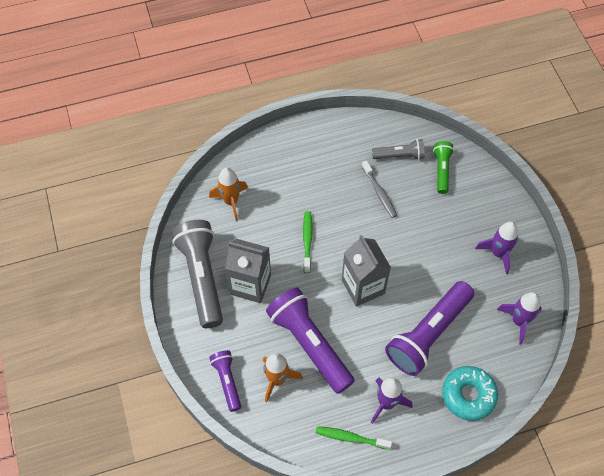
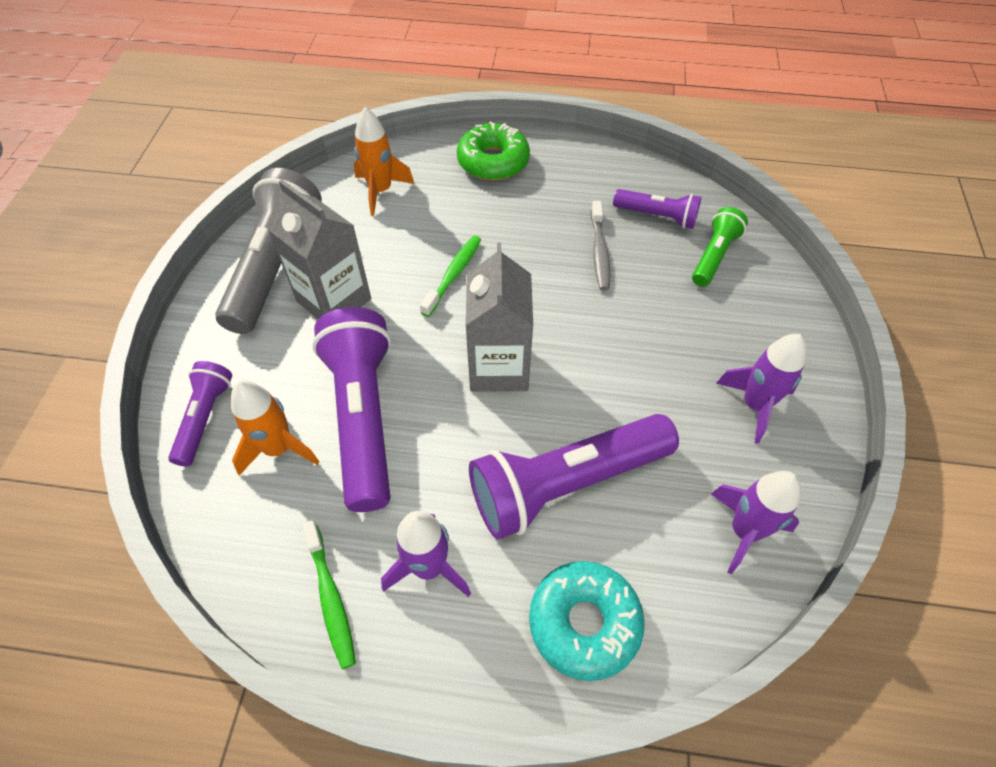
camera: 25 degrees right, 5 degrees down
green toothbrush [316,426,392,450] -> green toothbrush turned 150 degrees counterclockwise [302,520,356,669]
grey flashlight [372,139,425,160] -> purple flashlight [613,189,701,229]
none -> green donut [457,121,530,181]

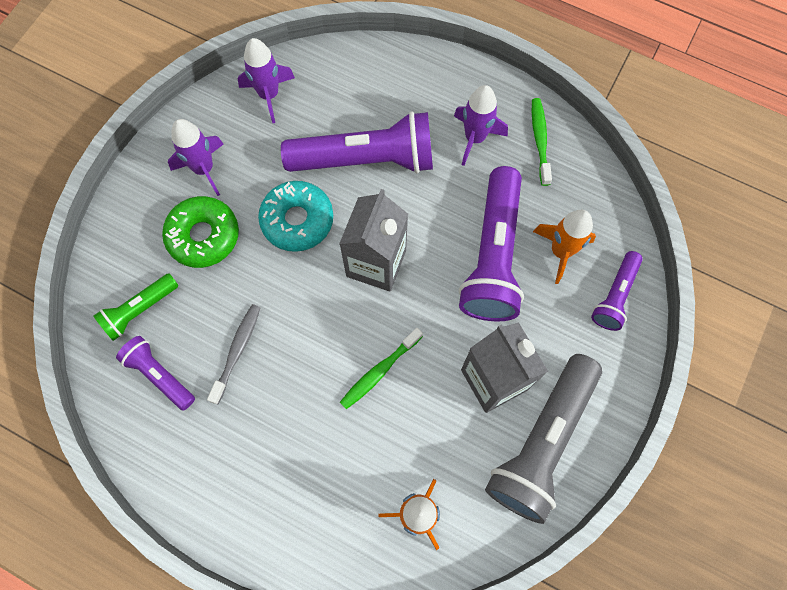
camera: 160 degrees left, 15 degrees up
green donut [457,121,530,181] -> green donut moved to [162,196,239,268]
turquoise donut [529,561,645,681] -> turquoise donut moved to [258,181,333,252]

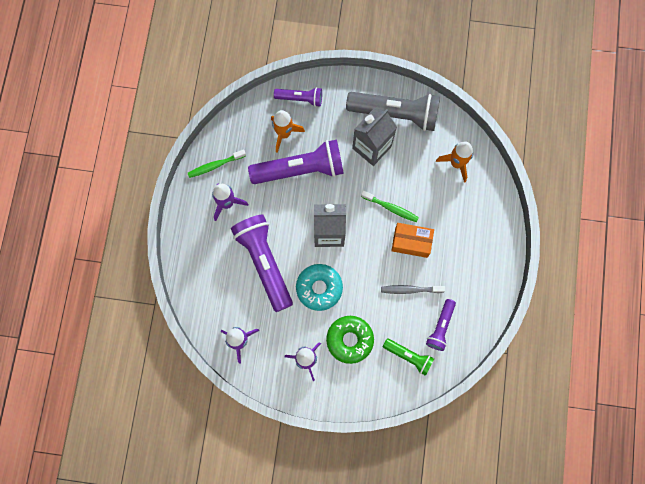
camera: 110 degrees left, 5 degrees up
none -> orange box [391,223,434,258]

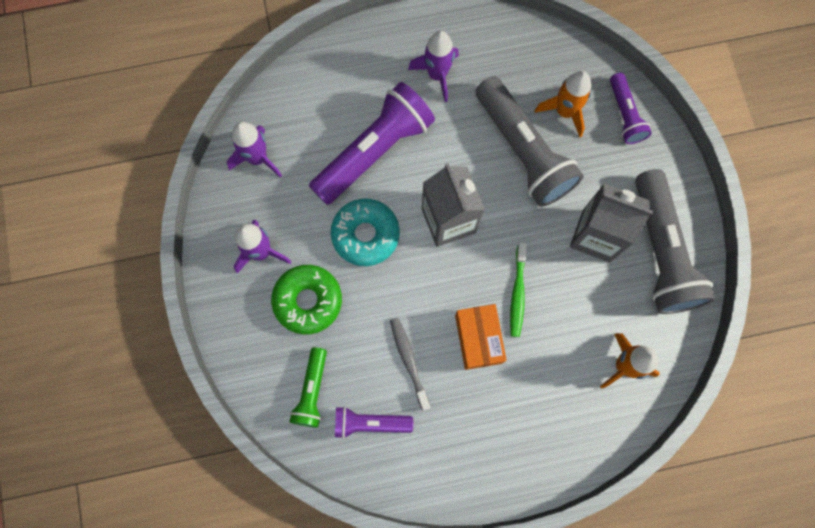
camera: 70 degrees right, 0 degrees up
green toothbrush [188,149,246,178] -> none
purple flashlight [248,139,344,184] -> grey flashlight [476,76,584,207]

